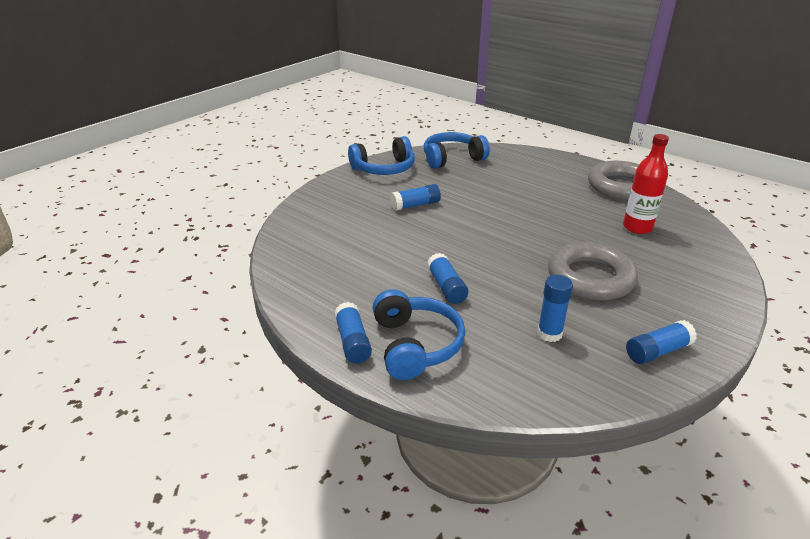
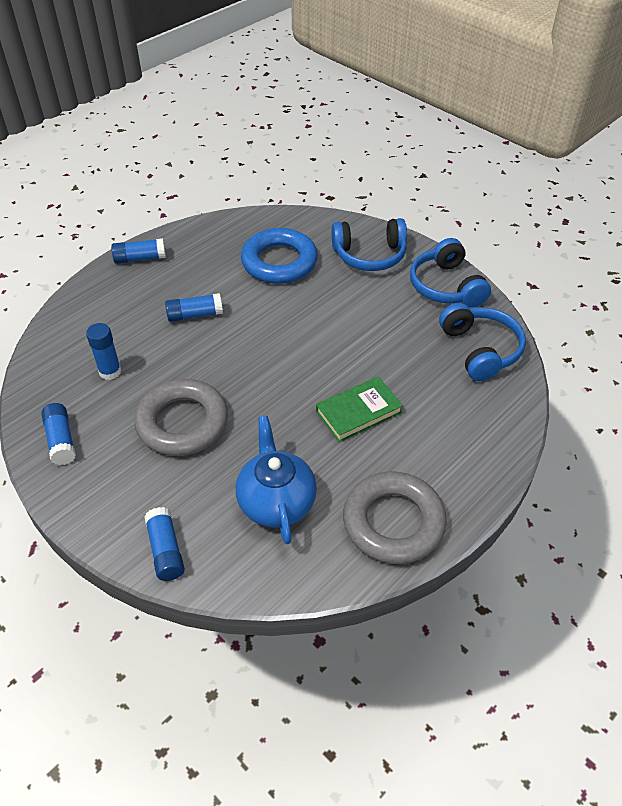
camera: 95 degrees right, 15 degrees up
blue headphones [373,289,465,380] -> blue headphones moved to [332,218,407,271]
blue glue stick [390,184,441,211] -> blue glue stick moved to [144,507,185,581]
red bottle [623,134,669,234] -> blue teapot [236,416,317,544]
none -> blue ring [241,228,318,284]
none -> green book [316,376,403,442]

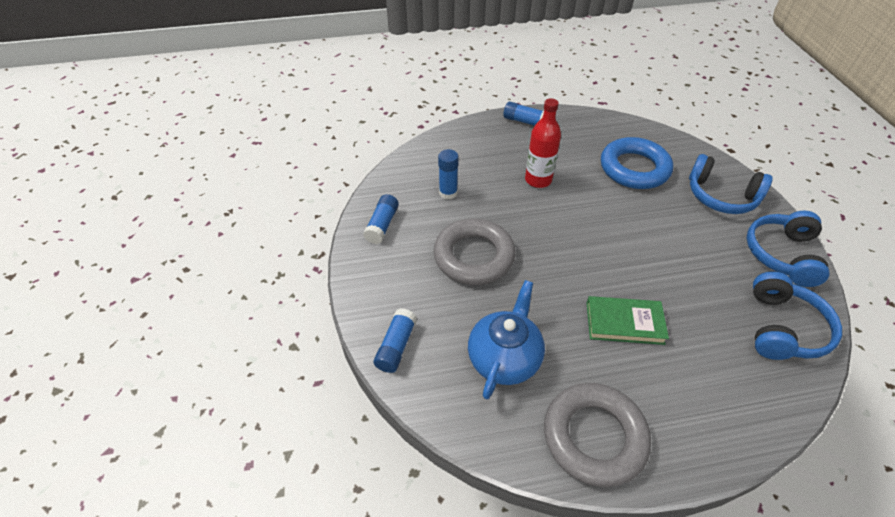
camera: 35 degrees right, 0 degrees up
blue glue stick [165,293,223,322] -> red bottle [525,98,561,188]

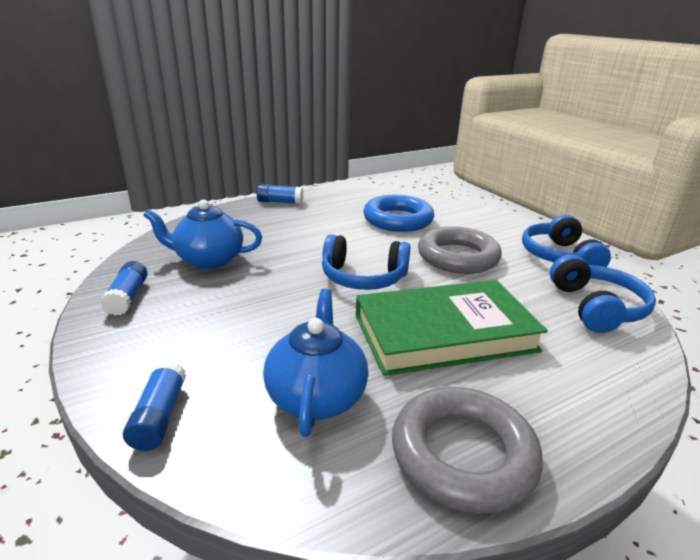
camera: 20 degrees left, 20 degrees down
grey ring [433,219,516,285] -> grey ring moved to [418,226,502,274]
blue glue stick [438,149,459,200] -> blue teapot [143,200,262,269]
red bottle [525,98,561,188] -> none
green book [587,296,669,345] -> green book [356,280,548,376], size x1.85
blue headphones [689,154,773,214] -> blue headphones moved to [322,234,410,290]

